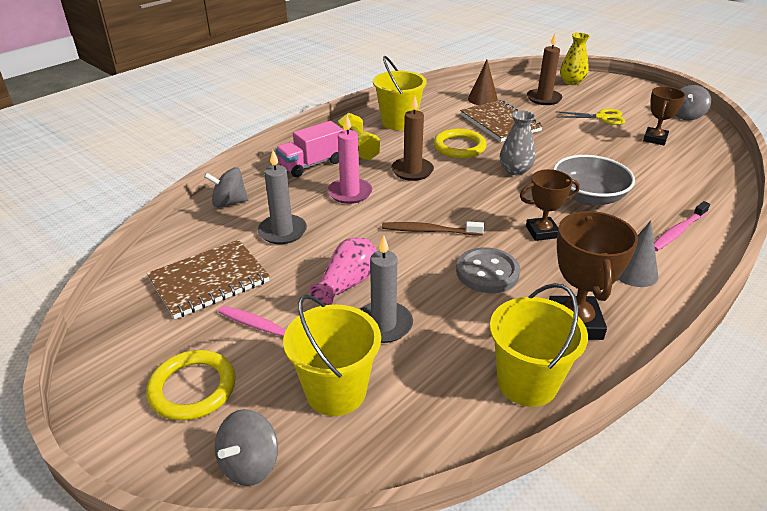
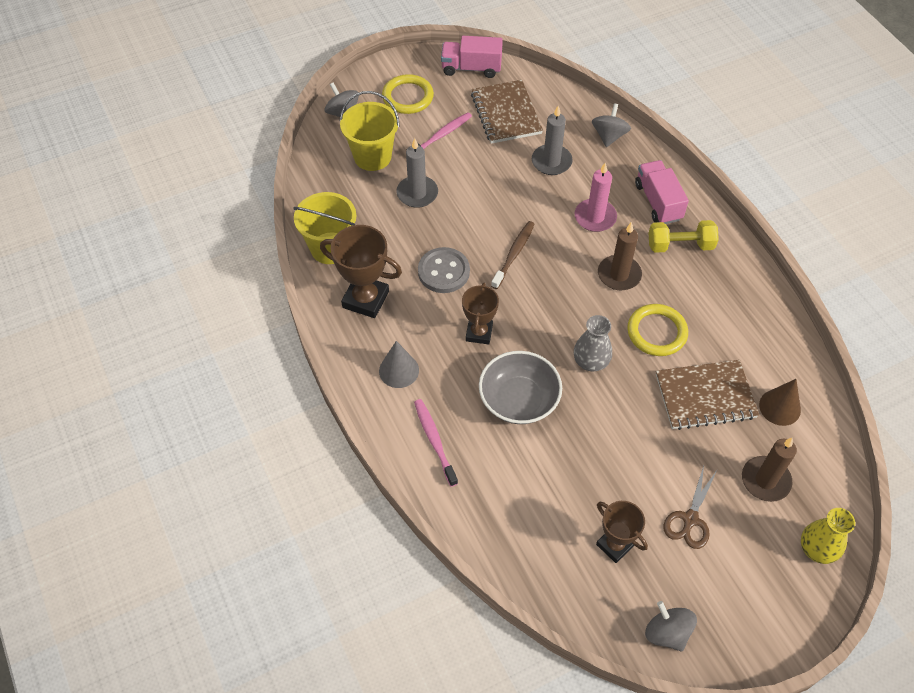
camera: 110 degrees right, 20 degrees up
pink vase [309,238,377,305] -> none
yellow bucket [373,56,427,130] -> none
yellow scissors [555,109,626,125] -> brown scissors [663,466,717,549]
none -> pink truck [441,36,503,78]

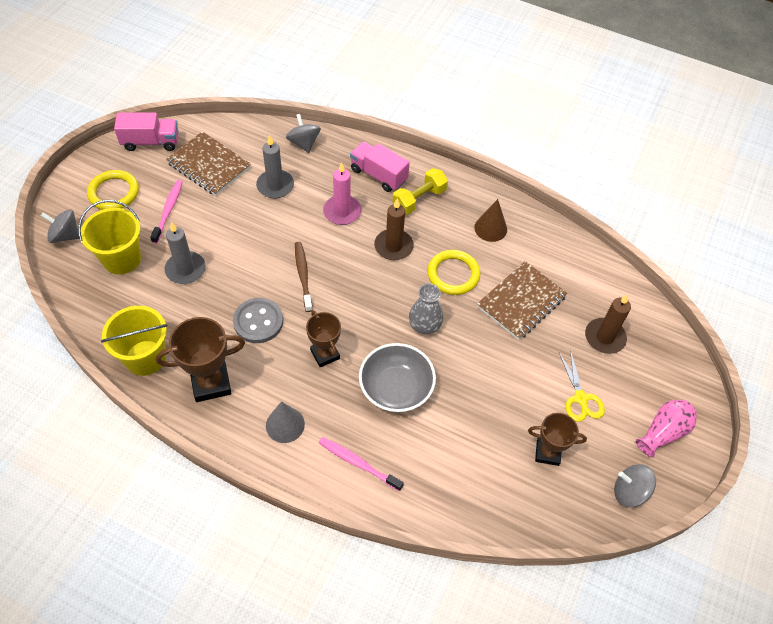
camera: 40 degrees left, 0 degrees up
pink truck [441,36,503,78] -> pink truck turned 150 degrees counterclockwise [114,113,179,151]
brown scissors [663,466,717,549] -> yellow scissors [559,350,605,422]
brown cone [759,379,801,426] -> brown cone moved to [474,199,507,242]
yellow vase [801,508,855,564] -> none
none -> pink vase [636,400,697,457]

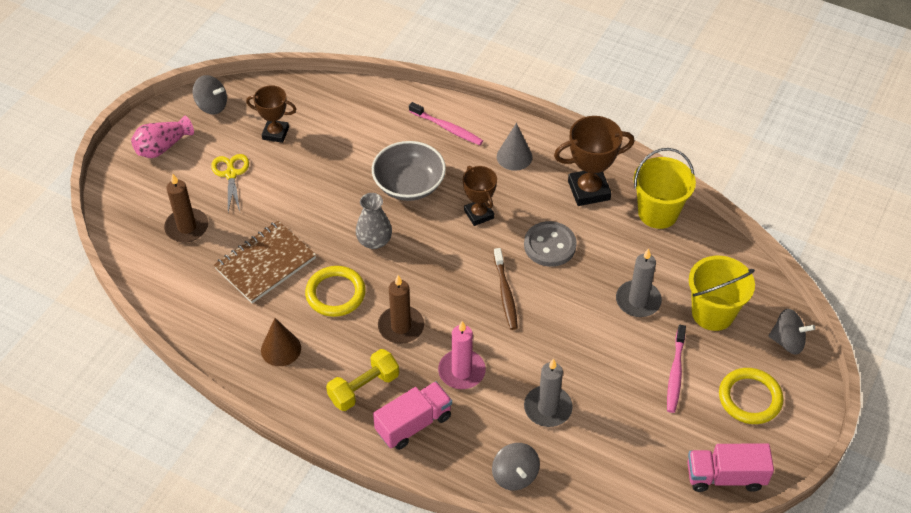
camera: 175 degrees left, 5 degrees down
brown notebook [166,131,251,196] -> none
pink truck [350,142,410,192] -> pink truck turned 75 degrees counterclockwise [373,381,452,450]

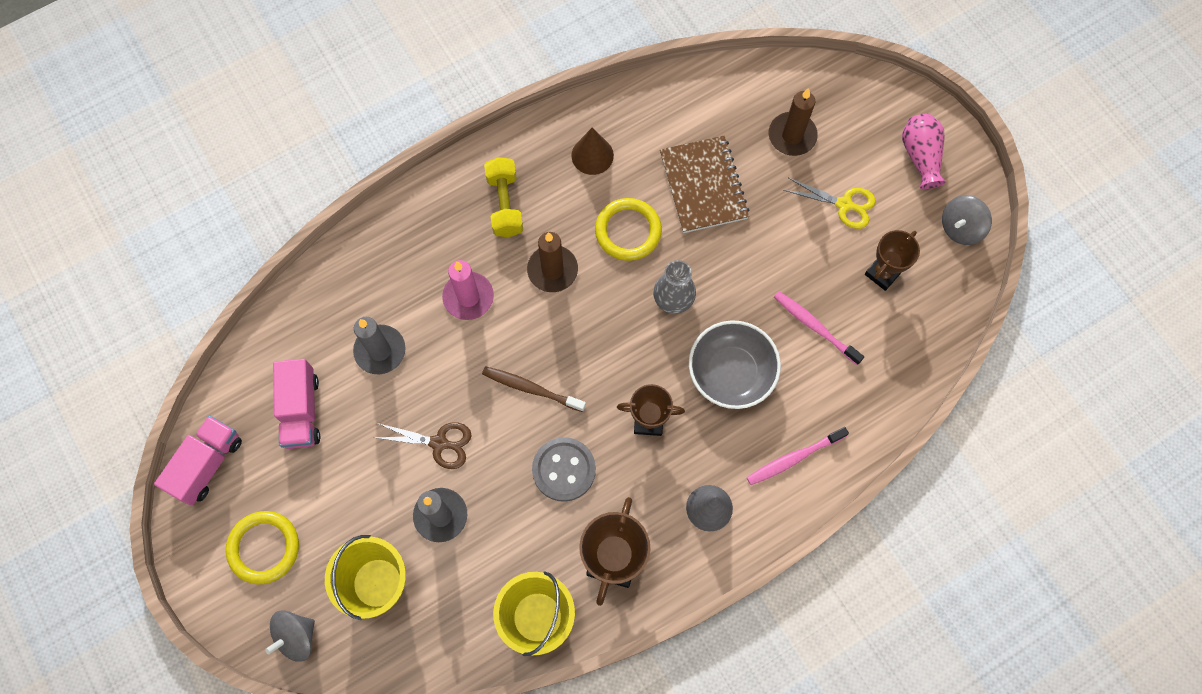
camera: 120 degrees right, 20 degrees up
pink truck [373,381,452,450] -> pink truck moved to [273,359,320,449]
grey spinning top [492,443,540,490] -> none
pink toothbrush [667,325,686,413] -> pink toothbrush moved to [774,291,864,365]
none -> brown scissors [373,422,472,469]

